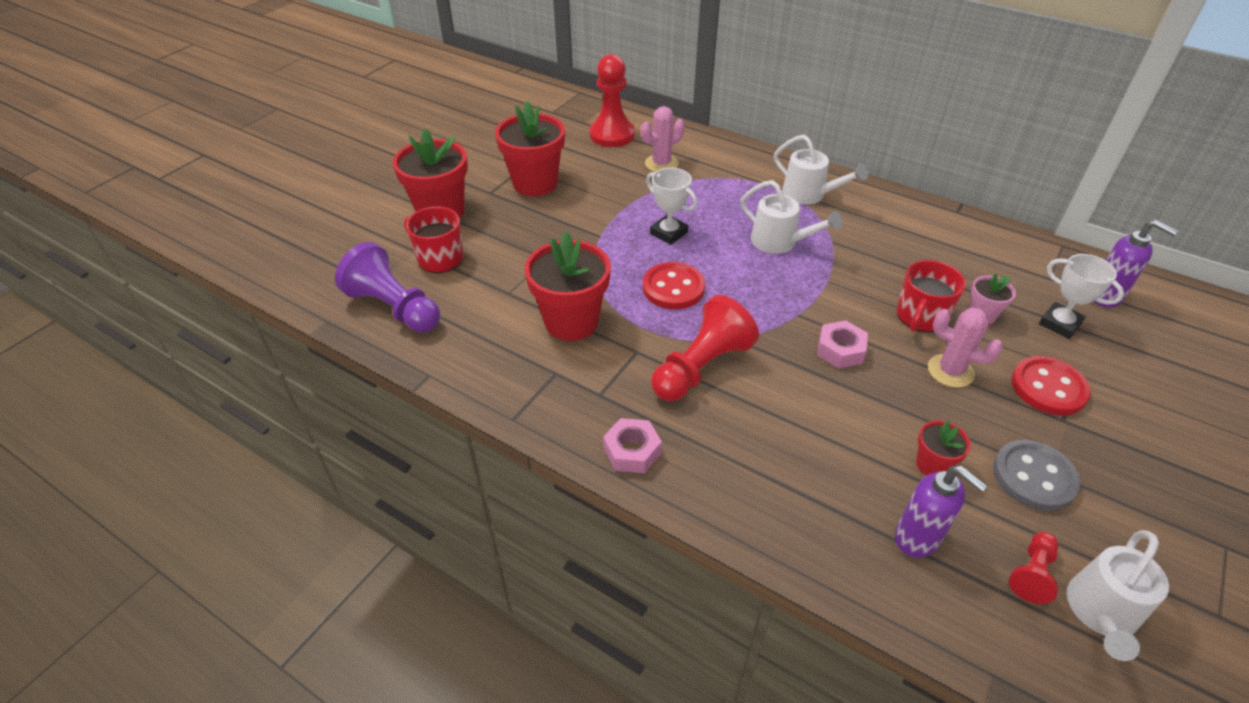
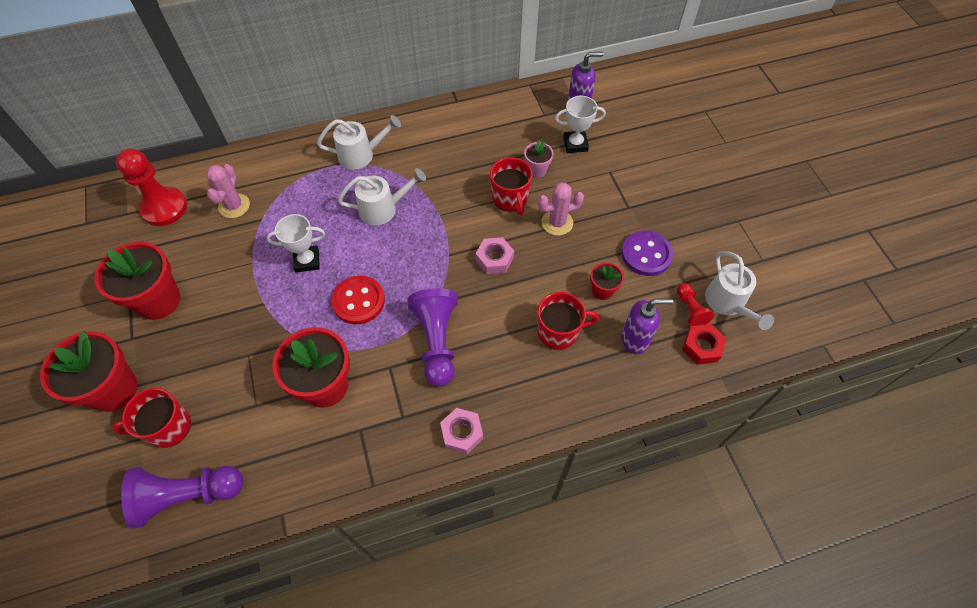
camera: 50 degrees left, 15 degrees up
red pawn [651,295,759,401] -> purple pawn [407,288,458,387]
grey button [993,440,1081,511] -> purple button [621,231,673,276]
red button [1011,356,1091,415] -> none
none -> red mug [537,292,599,350]
none -> red nut [682,324,727,365]

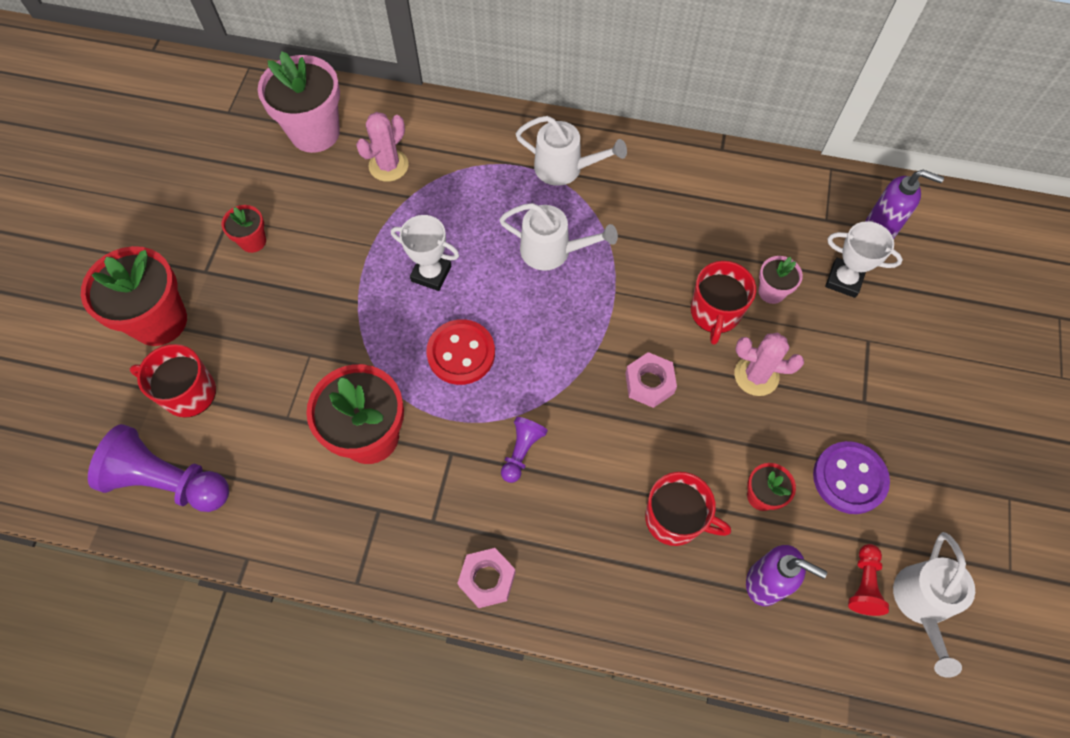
camera: 30 degrees right, 5 degrees up
red flower pot [94,242,181,320] -> red flower pot [221,205,266,253], size x0.50
red pawn [116,149,187,226] -> pink flower pot [258,52,340,153]
purple pawn [407,288,458,387] -> purple pawn [501,417,548,483], size x0.52
red nut [682,324,727,365] -> none

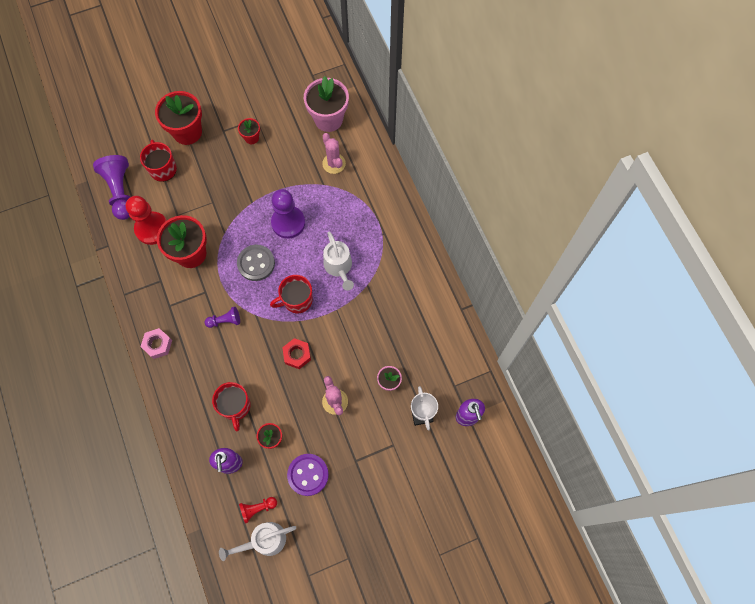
camera: 55 degrees right, 5 degrees up
pink cactus [356,112,409,182] -> pink cactus turned 60 degrees clockwise [322,133,346,174]
white trophy [391,215,459,291] -> purple pawn [271,189,305,239]
red button [426,319,495,385] -> grey button [237,245,275,281]
white watering can [516,116,627,186] -> none
pink nut [625,352,677,408] -> red nut [282,338,311,369]
red mug [691,261,756,345] -> red mug moved to [270,275,313,313]
none -> red pawn [126,196,167,245]

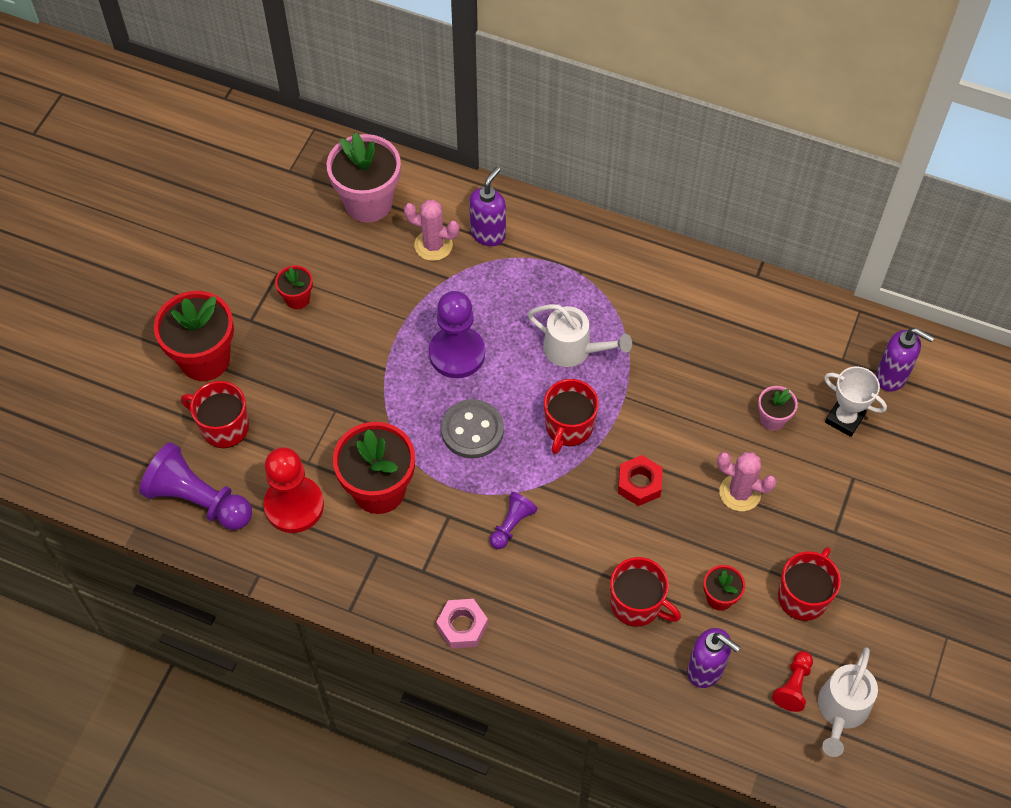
camera: 45 degrees left, 10 degrees down
purple button [287,454,329,496] -> red mug [778,547,841,621]
none -> purple soap dispenser [469,167,506,246]

